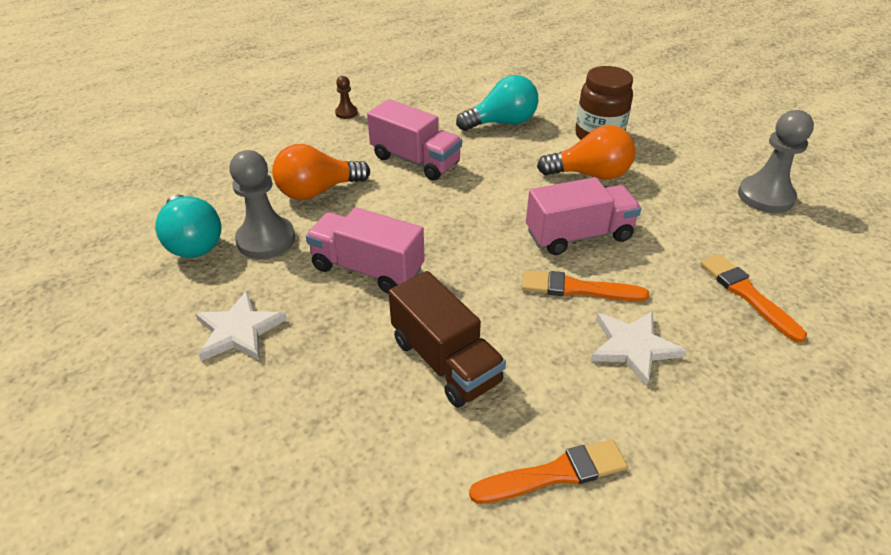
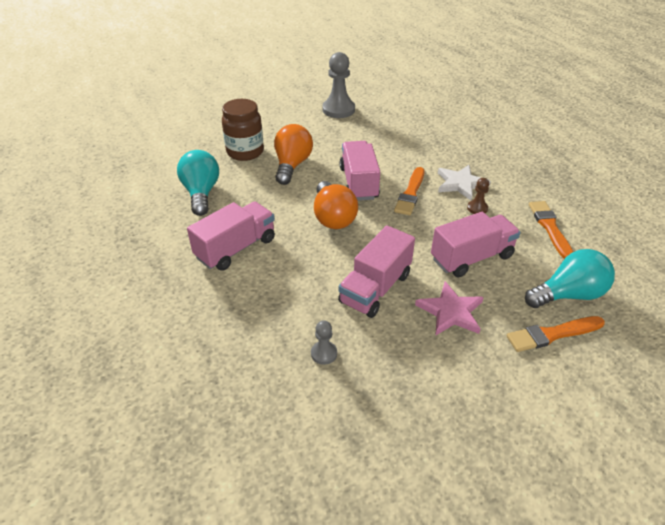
camera: 80 degrees left, 0 degrees up
turquoise light bulb [155,194,221,258] -> turquoise light bulb moved to [525,249,615,308]
white star [195,291,287,361] -> none
grey pawn [229,150,295,259] -> grey pawn [311,320,337,365], size x0.49
orange light bulb [272,144,370,200] -> orange light bulb moved to [314,181,358,229]
brown pawn [335,76,358,119] -> brown pawn moved to [467,178,489,214]
brown truck [389,271,506,408] -> pink truck [431,212,521,278]
orange brush [700,254,807,343] -> orange brush moved to [506,316,605,352]
none -> pink star [415,281,484,336]

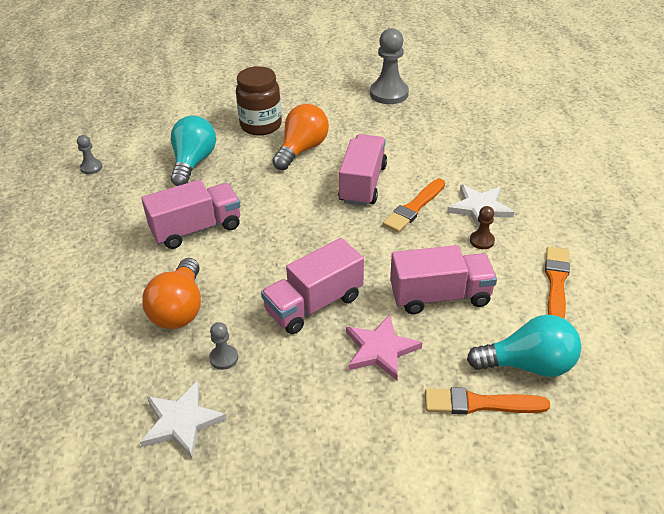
camera: 20 degrees right, 0 degrees up
orange light bulb [314,181,358,229] -> orange light bulb moved to [142,258,201,329]
none -> grey pawn [77,135,102,174]
none -> white star [140,381,227,458]

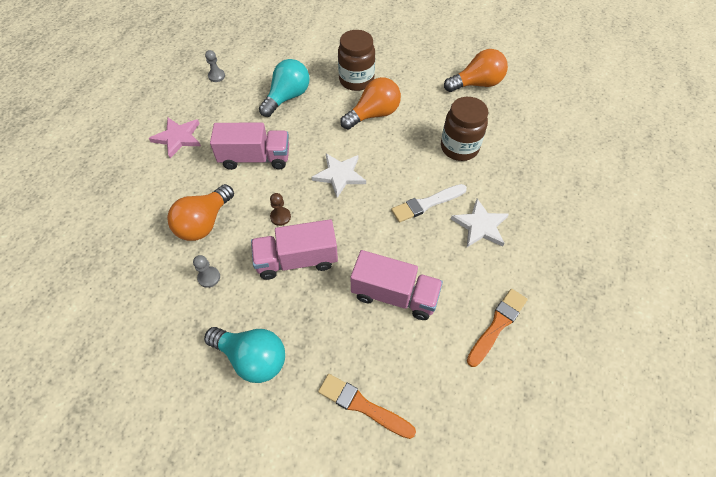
camera: 25 degrees right, 15 degrees up
white star [140,381,227,458] -> white star moved to [312,154,366,198]
pink truck [338,134,387,206] -> none
pink star [346,315,423,380] -> pink star moved to [149,118,201,158]
grey pawn [370,28,409,104] -> orange light bulb [444,49,508,92]
orange brush [383,179,445,233] -> white brush [391,184,467,222]
turquoise light bulb [467,315,581,377] -> turquoise light bulb moved to [204,327,285,383]
brown pawn [470,206,495,249] -> brown pawn moved to [270,193,291,226]
none -> brown jar [441,97,488,161]

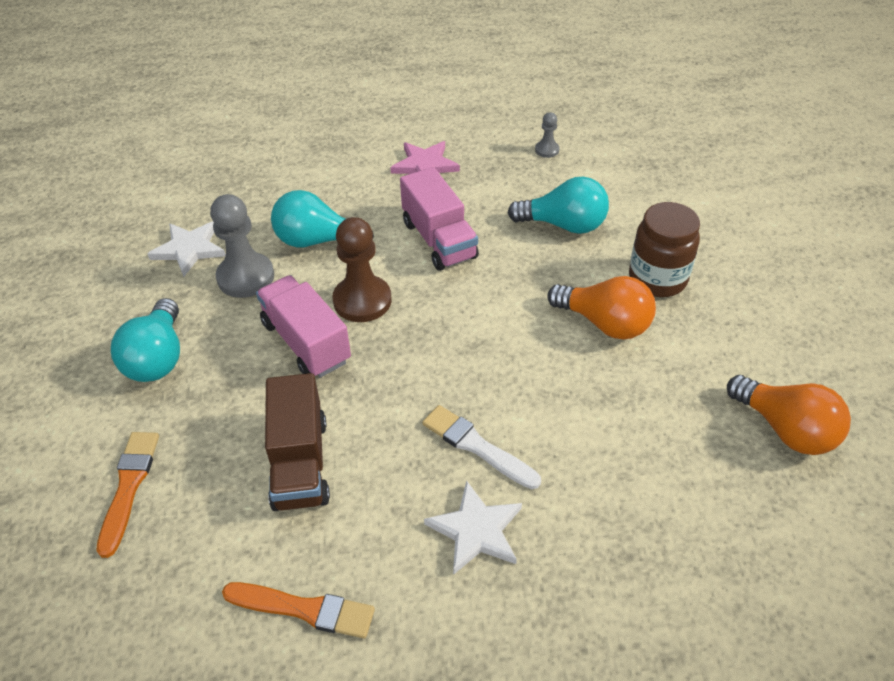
camera: 65 degrees right, 10 degrees down
orange light bulb [167,184,234,241] -> turquoise light bulb [271,190,374,247]
grey pawn [193,255,220,288] -> grey pawn [210,194,274,298], size x2.03
brown pawn [270,193,291,226] -> brown pawn [332,217,391,322], size x2.03
white star [312,154,366,198] -> white star moved to [147,221,226,277]
pink truck [350,250,443,320] -> brown truck [265,373,330,511]
brown jar [441,97,488,161] -> none

